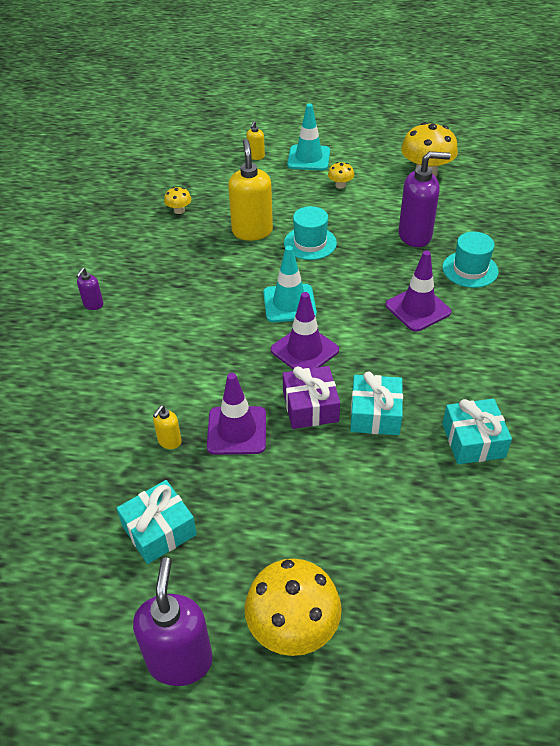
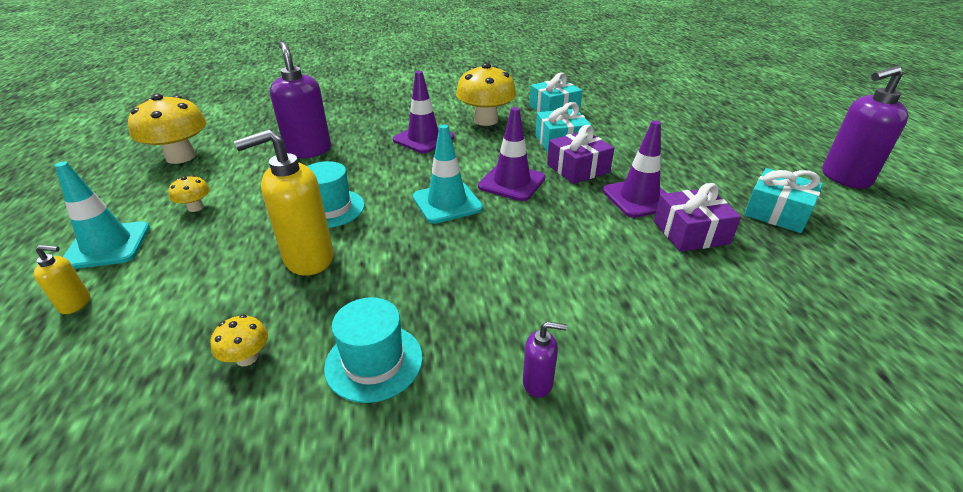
camera: 110 degrees left, 10 degrees down
yellow soap dispenser [153,405,182,449] -> purple gift [654,183,741,252]
yellow mushroom [245,558,342,656] -> yellow mushroom moved to [456,63,516,126]
turquoise hat [442,232,498,288] -> turquoise hat moved to [324,297,423,403]

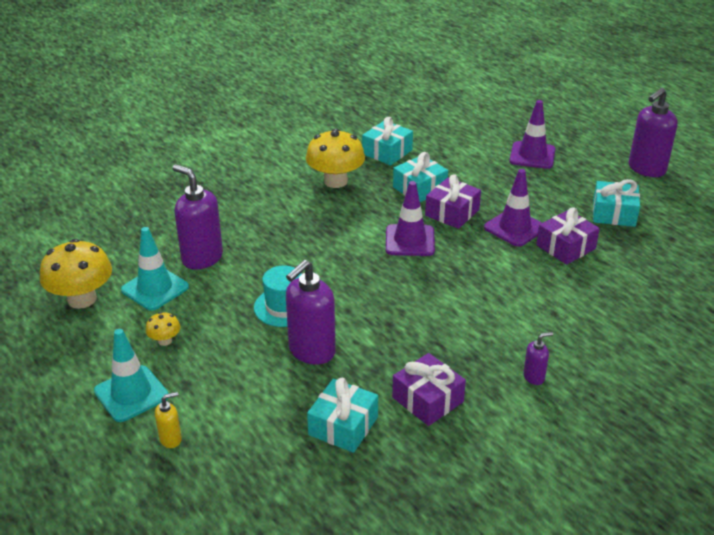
camera: 25 degrees left, 0 degrees up
yellow mushroom [211,314,268,366] -> turquoise gift [307,378,378,453]
yellow soap dispenser [234,130,334,276] -> purple soap dispenser [286,260,336,364]
turquoise hat [324,297,423,403] -> purple gift [392,353,466,426]
purple traffic cone [393,71,455,153] -> purple traffic cone moved to [509,100,556,169]
turquoise traffic cone [413,125,483,224] -> turquoise traffic cone moved to [121,227,189,311]

